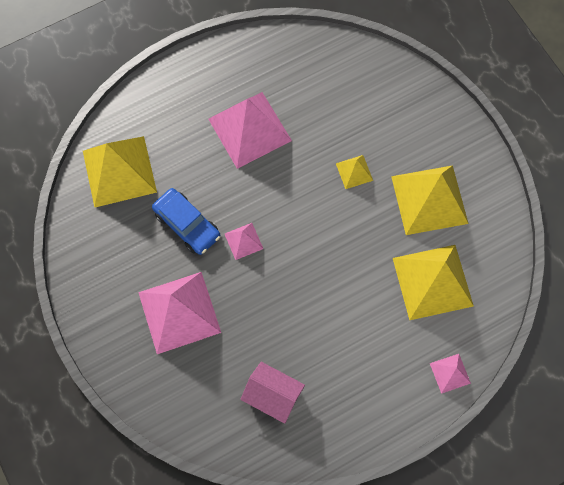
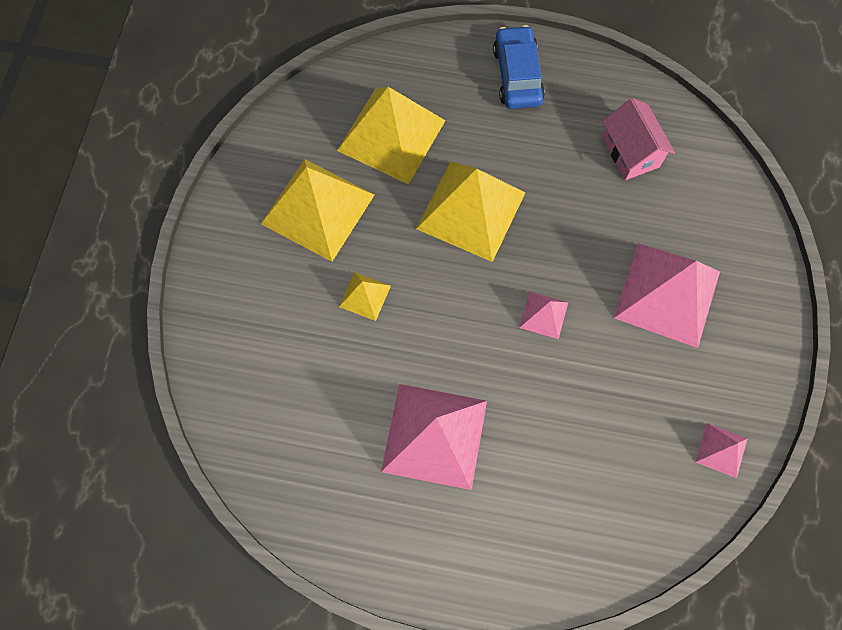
camera: 140 degrees left, 0 degrees up
yellow pyramid [83,136,157,208] -> yellow pyramid moved to [416,162,525,262]
blue car [152,188,220,255] -> blue car moved to [493,25,545,109]
pink pyramid [430,354,471,394] -> pink pyramid moved to [695,423,748,478]

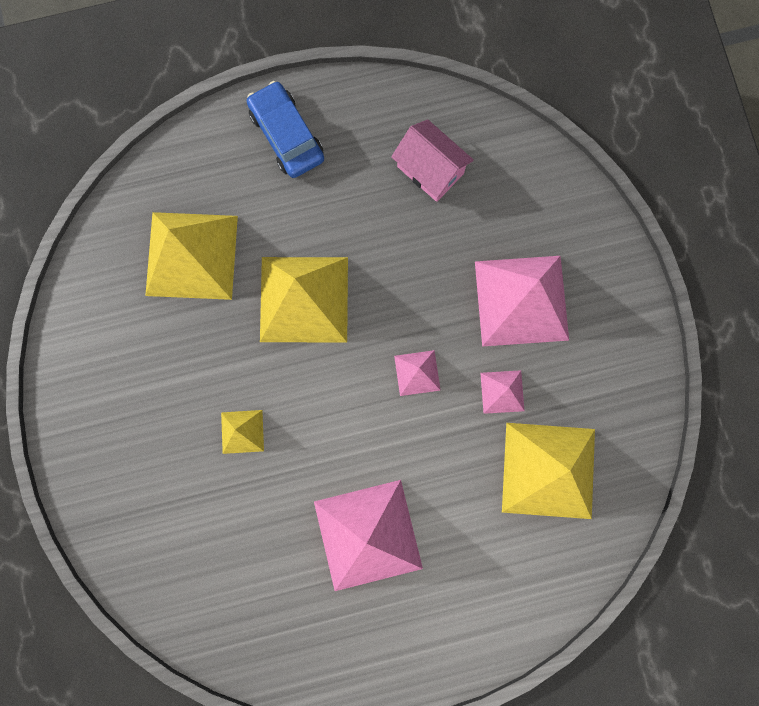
camera: 25 degrees left, 10 degrees up
yellow pyramid [261,159,374,262] -> yellow pyramid moved to [502,423,595,519]
pink pyramid [695,423,748,478] -> pink pyramid moved to [480,370,525,414]

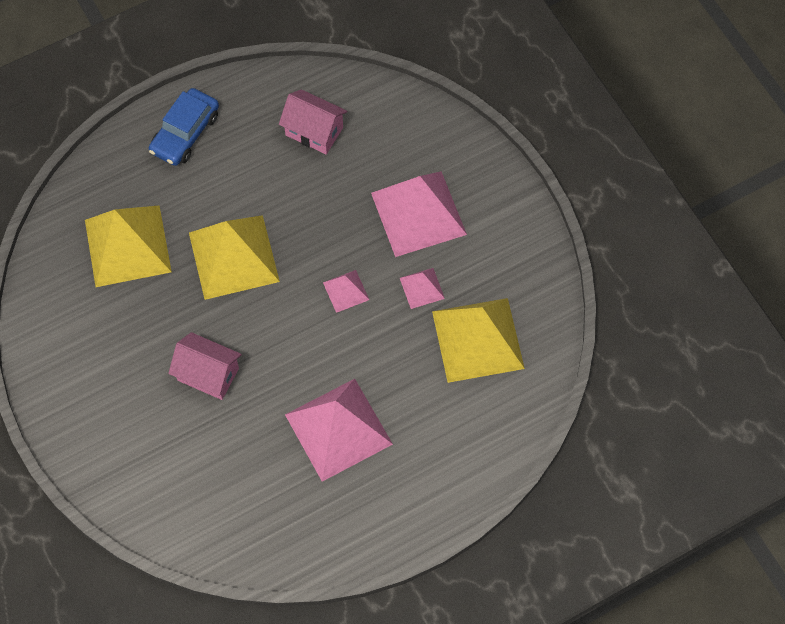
camera: 15 degrees left, 15 degrees down
yellow pyramid [221,410,264,454] -> pink house [168,332,242,400]
blue car [247,81,324,178] -> blue car turned 105 degrees counterclockwise [149,88,219,166]

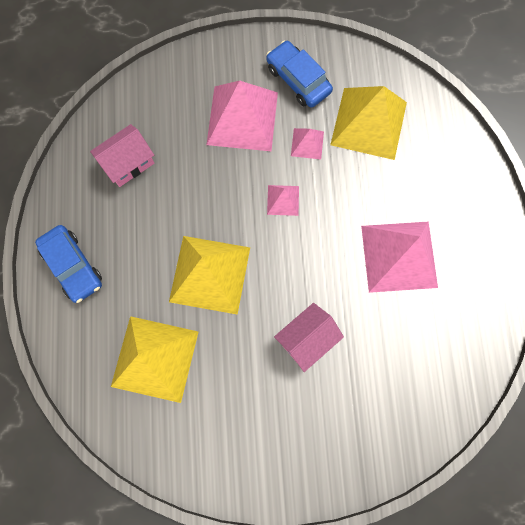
camera: 65 degrees left, 10 degrees up
none -> blue car [266,40,333,108]

